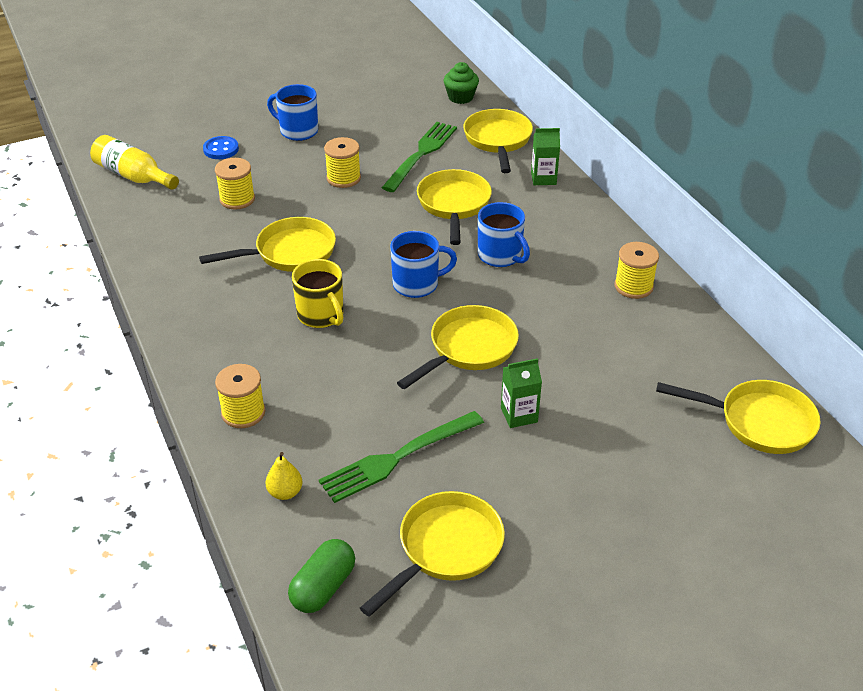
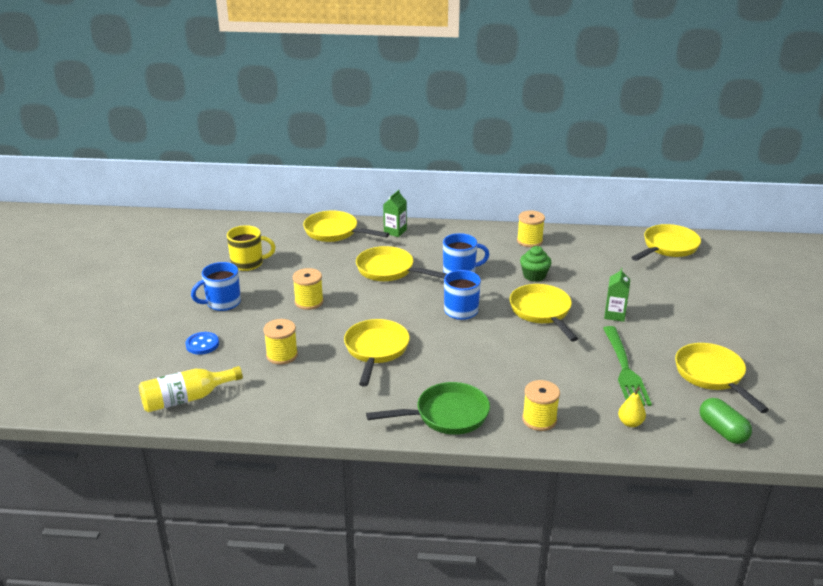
camera: 60 degrees left, 10 degrees down
yellow mug [292,259,344,328] -> yellow mug moved to [227,225,275,271]
green fork [382,122,457,192] -> none
green cupcake [444,62,479,104] -> green cupcake moved to [520,246,552,282]
none -> green pan [366,382,490,435]

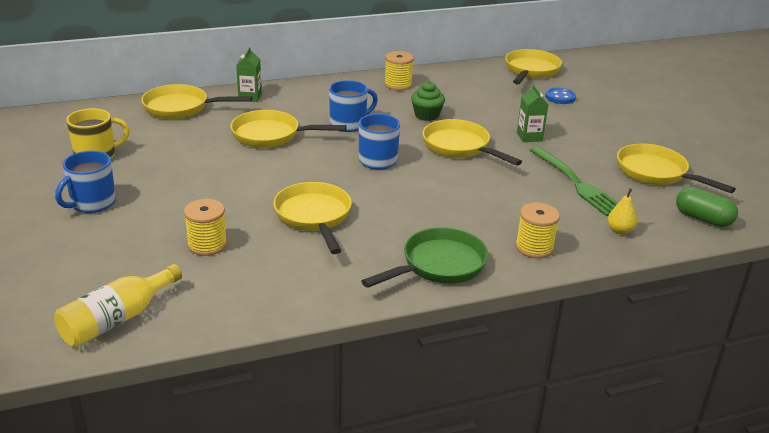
camera: 25 degrees left, 0 degrees up
blue button [186,332,219,355] -> blue button moved to [545,88,576,104]
yellow spool [293,268,324,310] -> none

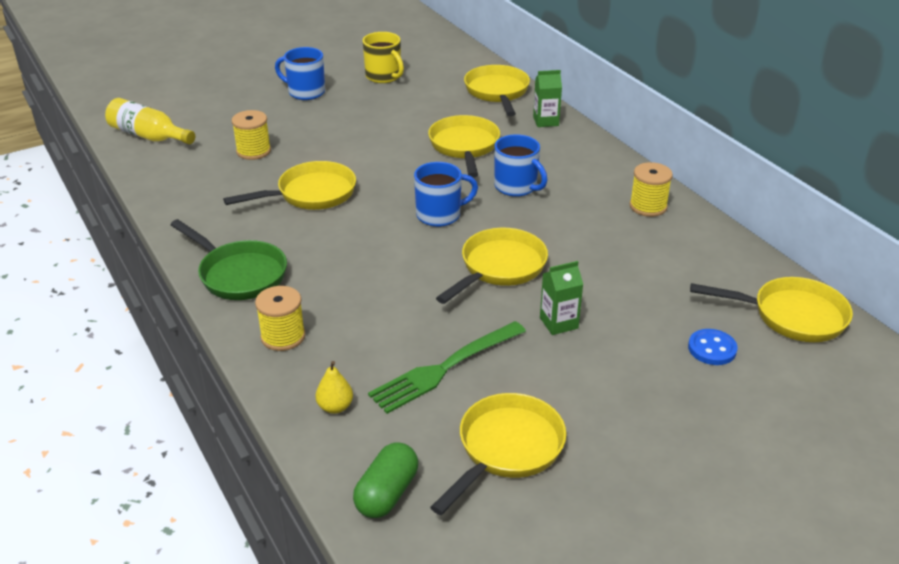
camera: 80 degrees right, 5 degrees up
green cupcake [411,81,445,121] -> none

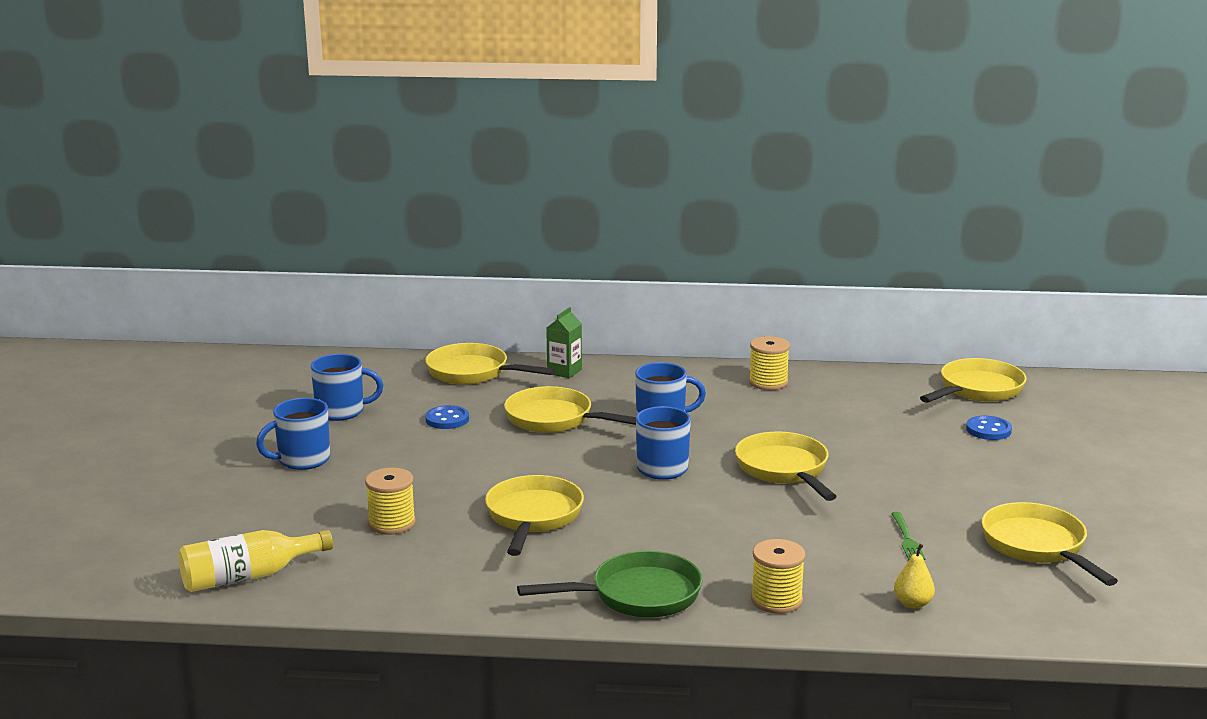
camera: 55 degrees left, 15 degrees down
green capsule [353,442,418,518] -> none
yellow mug [363,32,404,83] -> blue mug [311,354,383,421]
green fork [368,321,526,414] -> green fork [891,512,925,560], size x0.49
green carton [540,261,583,335] -> none
none -> blue button [425,405,469,429]

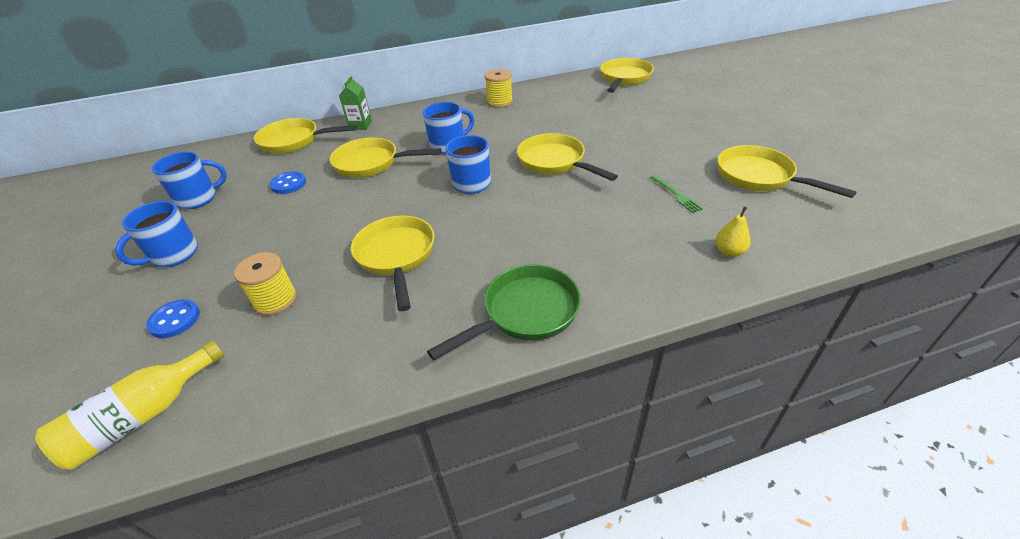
camera: 20 degrees left, 20 degrees up
yellow spool [751,539,805,614] -> none
blue button [966,416,1012,440] -> blue button moved to [146,299,200,338]

